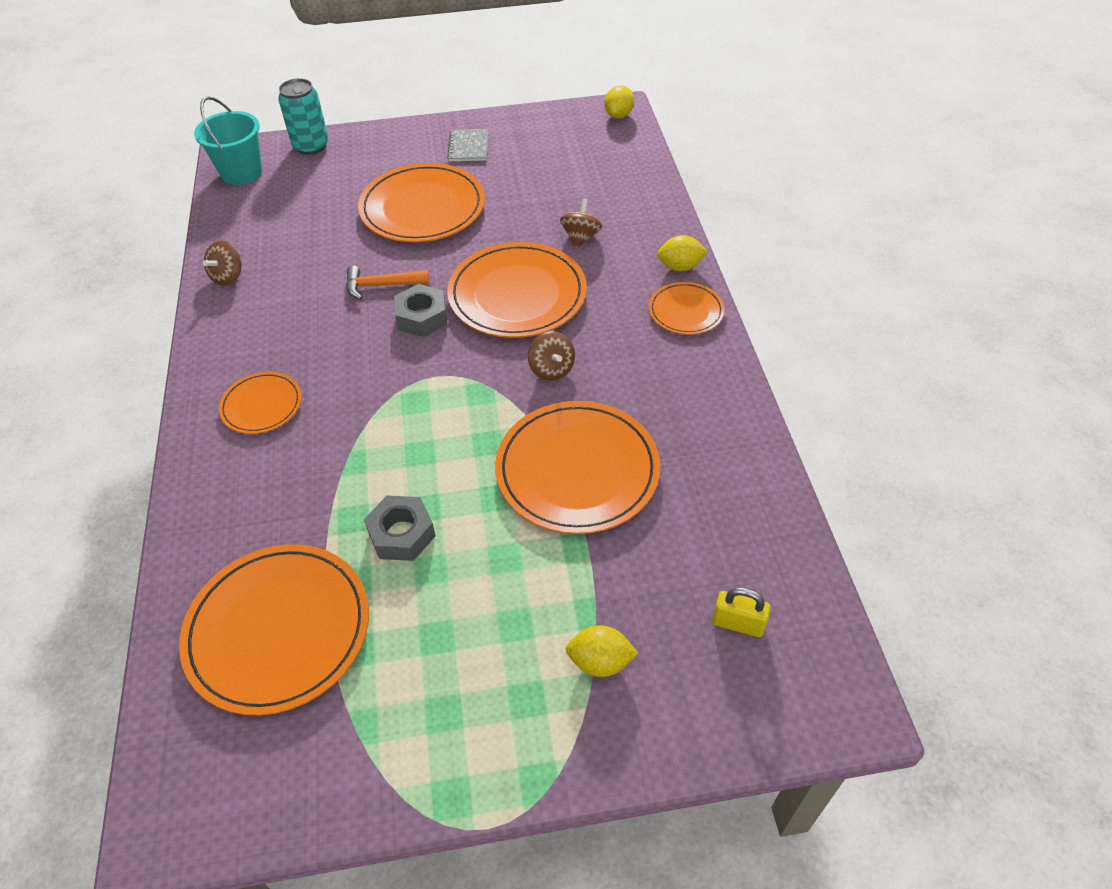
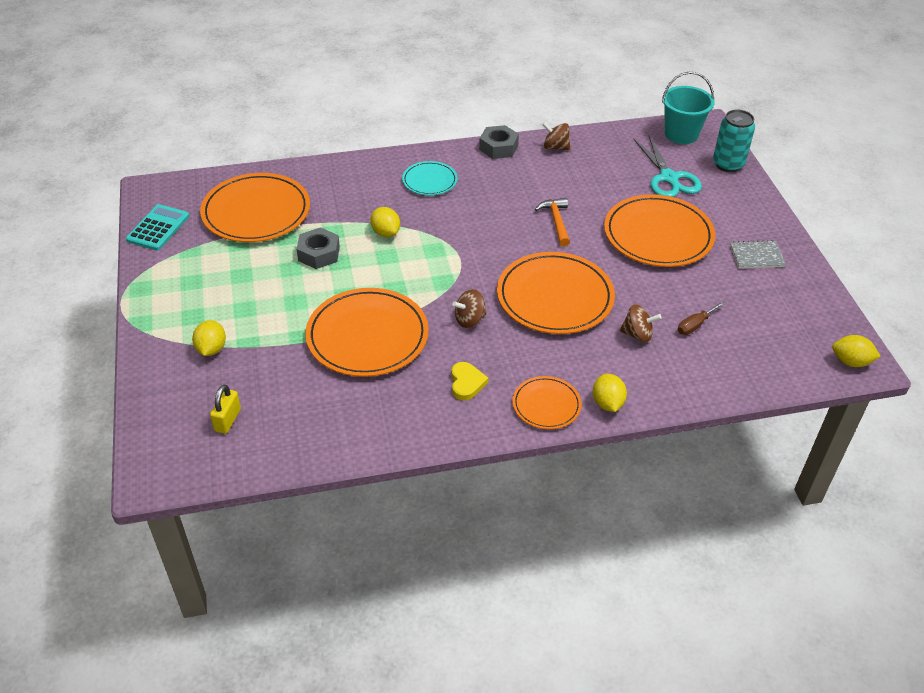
camera: 85 degrees right, 5 degrees down
orange plate [219,372,302,434] -> turquoise plate [402,161,458,196]
grey nut [394,284,447,337] -> grey nut moved to [479,125,519,159]
none -> turquoise calculator [126,204,190,251]
none -> yellow lemon [370,207,400,237]
none -> yellow heart [451,362,489,401]
none -> turquoise scissors [634,136,702,197]
none -> brown screwdriver [678,301,725,335]

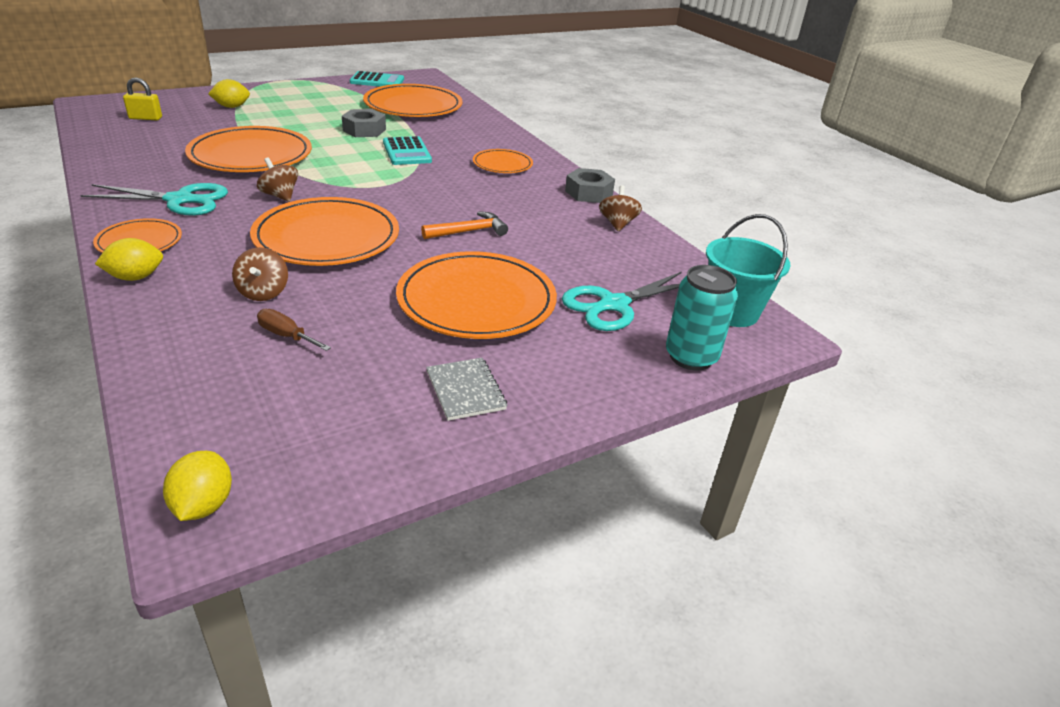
camera: 70 degrees right, 10 degrees down
yellow lemon [370,207,400,237] -> turquoise calculator [383,136,432,165]
turquoise plate [402,161,458,196] -> orange plate [473,149,533,173]
yellow heart [451,362,489,401] -> turquoise scissors [80,183,228,216]

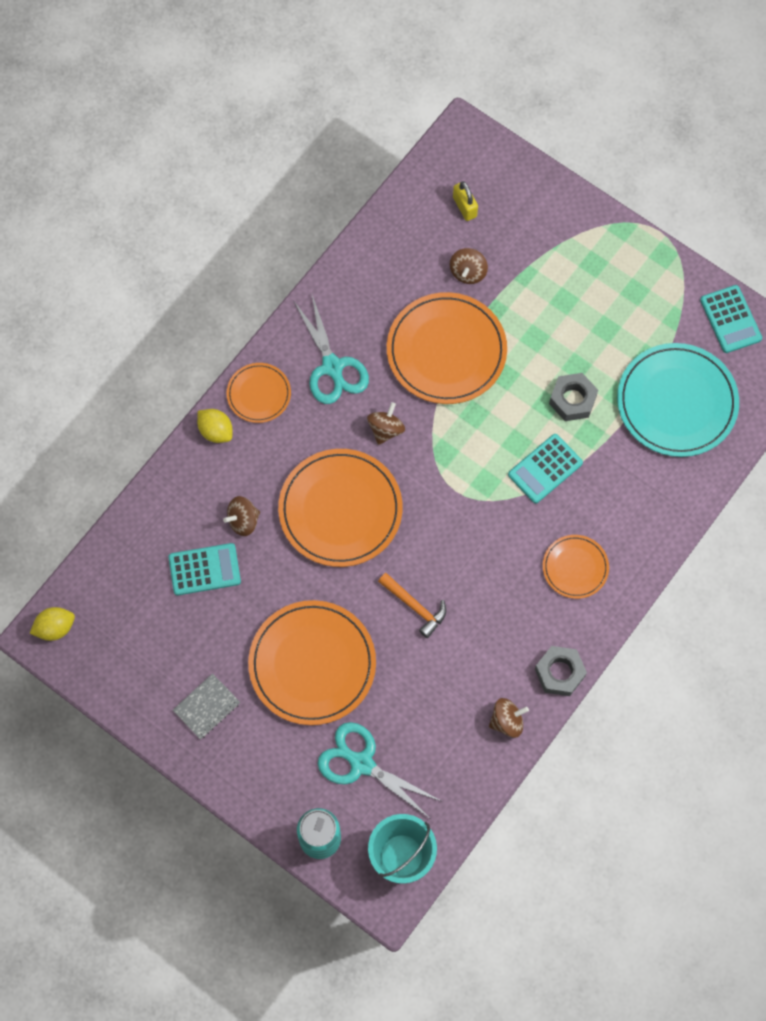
camera: 70 degrees right, 35 degrees up
yellow lemon [208,79,250,108] -> none
brown screwdriver [257,309,331,351] -> turquoise calculator [169,543,241,595]
orange plate [363,84,463,117] -> turquoise plate [617,343,739,457]
none -> brown spinning top [450,248,488,284]

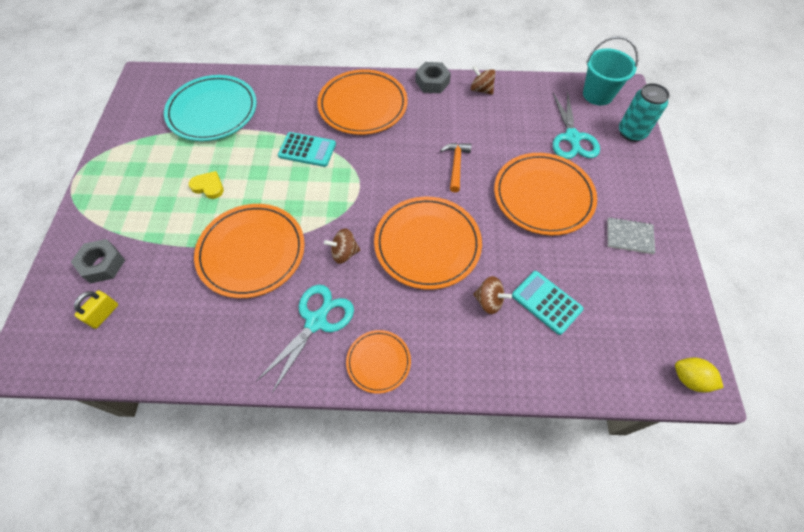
camera: 125 degrees left, 10 degrees down
yellow lemon [197,409,233,443] -> none
brown spinning top [450,248,488,284] -> none
orange plate [543,535,609,599] -> orange plate [317,69,408,135], size x1.88
grey nut [549,373,598,421] -> grey nut moved to [71,239,125,283]
turquoise calculator [700,285,762,353] -> none
none -> yellow heart [189,171,224,199]

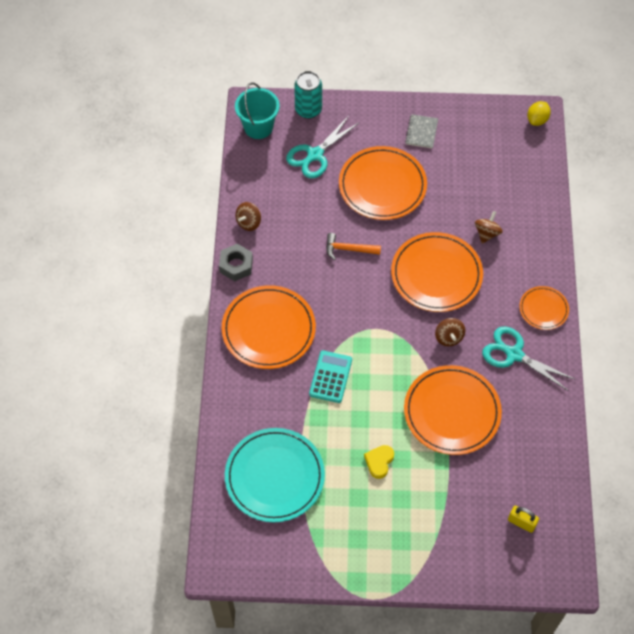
camera: 90 degrees left, 0 degrees up
grey nut [71,239,125,283] -> none
turquoise calculator [512,271,584,335] -> none
turquoise scissors [553,91,600,159] -> turquoise scissors turned 135 degrees clockwise [286,116,360,178]

